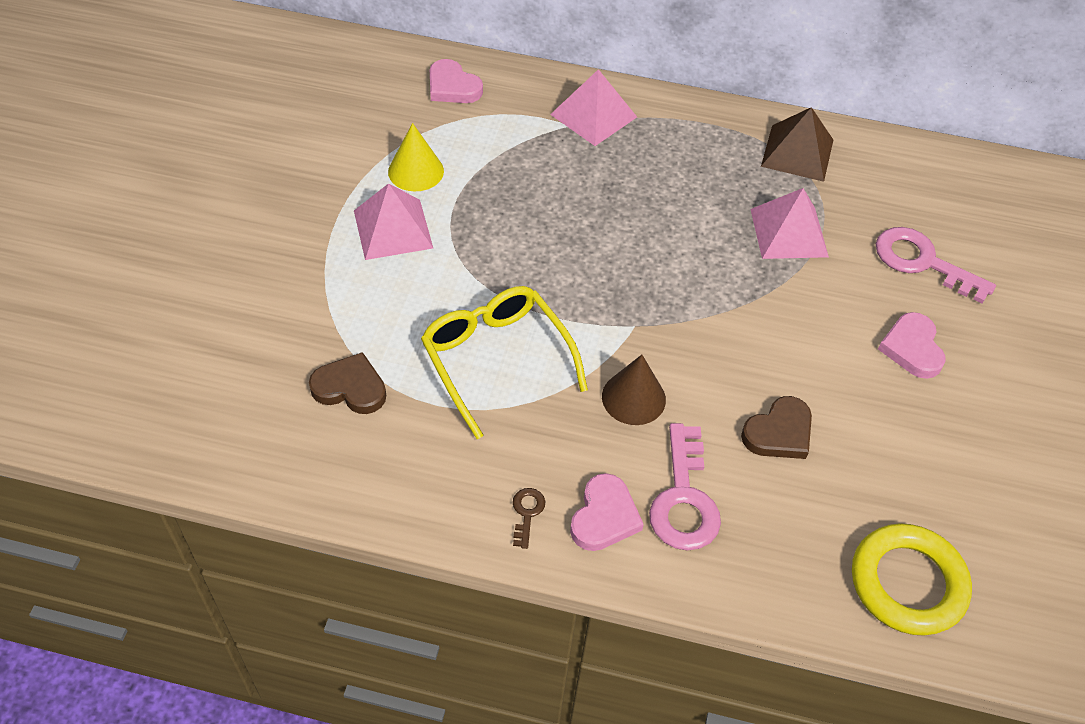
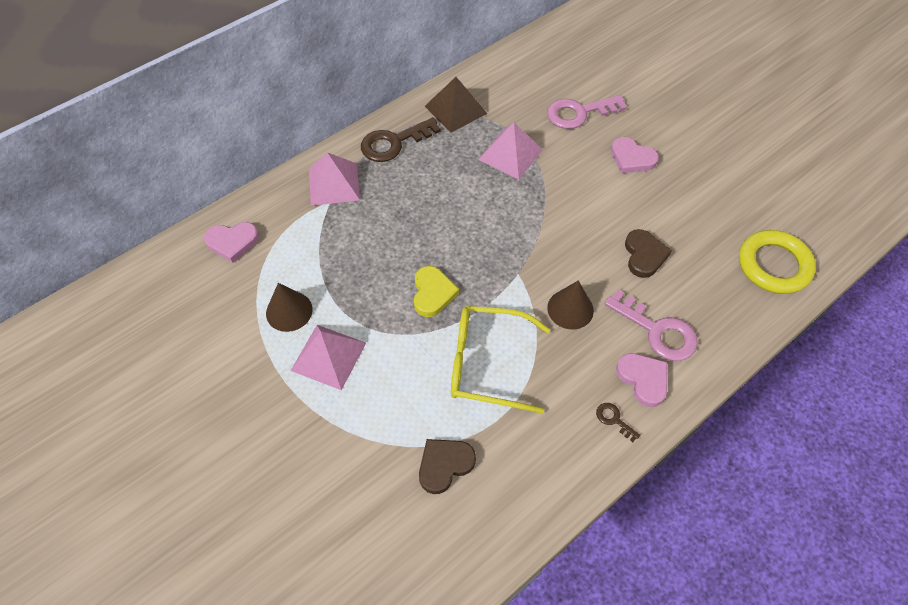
camera: 50 degrees left, 5 degrees up
yellow cone [388,123,444,192] -> brown cone [266,283,313,332]
none -> brown key [361,117,441,162]
none -> yellow heart [414,266,459,317]

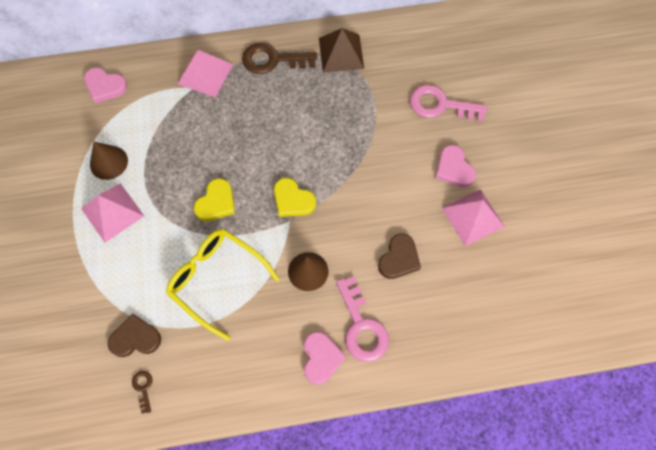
camera: 30 degrees right, 10 degrees up
pink pyramid [478,122,543,179] -> pink pyramid moved to [442,189,505,246]
brown key [596,403,640,442] -> brown key moved to [132,371,153,414]
yellow ring [739,230,816,294] -> none
none -> yellow heart [274,178,316,217]

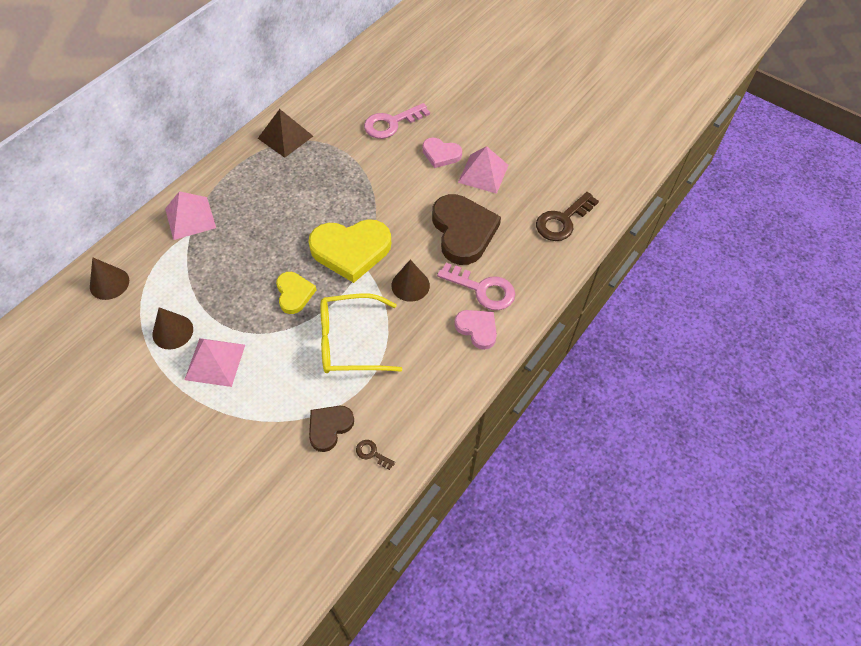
camera: 45 degrees left, 10 degrees down
pink heart [84,67,127,103] -> brown cone [90,257,129,300]
brown key [242,43,317,74] -> brown key moved to [536,192,599,241]
yellow heart [274,178,316,217] -> yellow heart [308,219,391,283], size x1.83
brown heart [378,233,421,279] -> brown heart [432,194,501,265], size x1.83

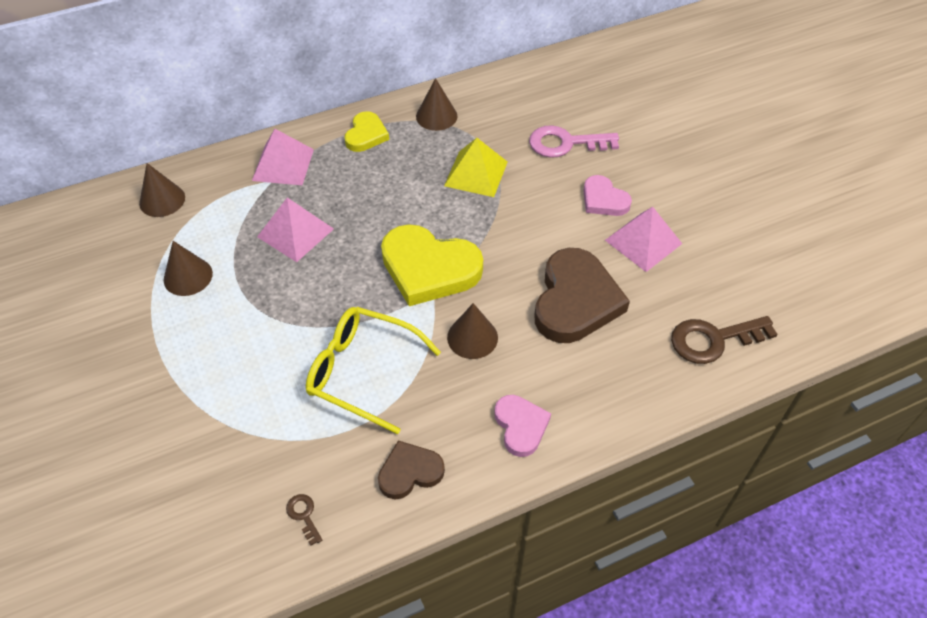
camera: 30 degrees right, 5 degrees down
pink pyramid [184,338,245,387] -> pink pyramid moved to [257,197,334,262]
brown pyramid [258,109,313,158] -> brown cone [416,78,457,131]
yellow heart [276,272,316,314] -> yellow heart moved to [344,111,389,152]
brown heart [309,406,354,452] -> brown heart moved to [378,441,445,499]
pink key [437,263,515,310] -> none
none -> yellow pyramid [444,138,508,197]

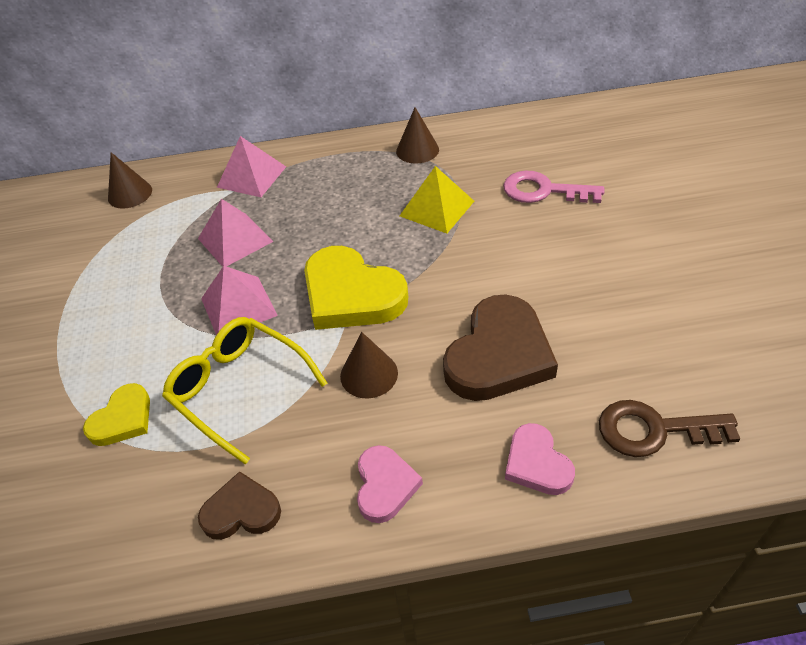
camera: 20 degrees right, 5 degrees down
brown cone [164,241,213,296] -> none
brown key [286,494,322,546] -> none
yellow heart [344,111,389,152] -> yellow heart moved to [83,383,150,446]
pink heart [583,175,632,216] -> pink heart moved to [505,423,575,495]
pink pyramid [605,207,682,272] -> pink pyramid moved to [201,266,278,335]

